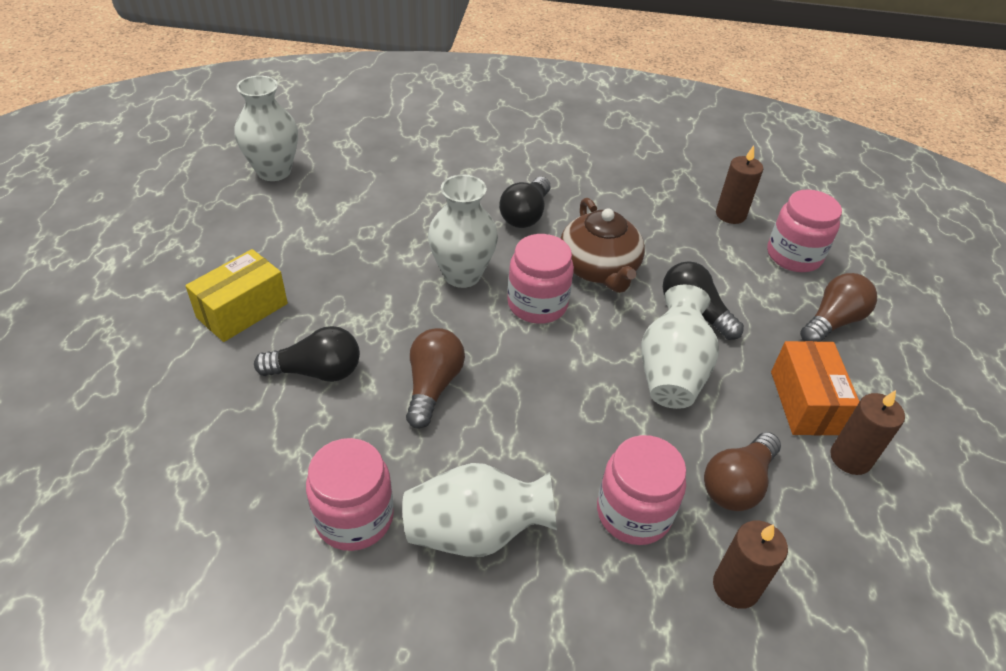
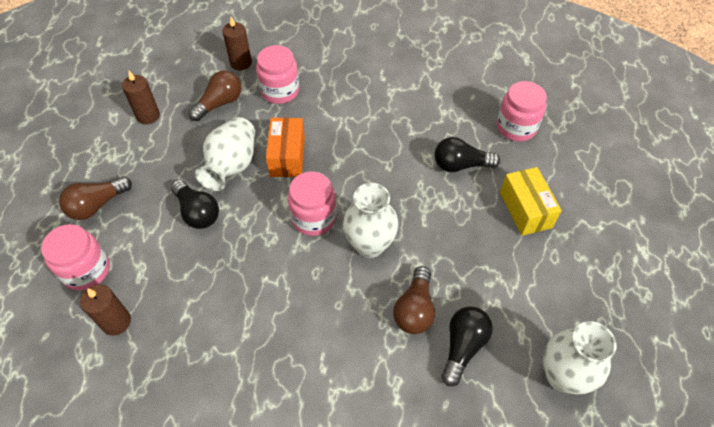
camera: 175 degrees left, 10 degrees up
yellow box [185,249,288,342] -> yellow box turned 60 degrees counterclockwise [500,167,562,236]
pink jar [306,438,394,551] -> pink jar moved to [497,81,547,142]
white vase [402,463,557,557] -> none
brown light bulb [406,328,465,429] -> brown light bulb moved to [393,266,435,334]
black light bulb [499,177,550,228] -> black light bulb moved to [441,307,492,386]
brown teapot [560,198,645,293] -> none
orange box [771,341,860,435] -> orange box moved to [266,118,305,177]

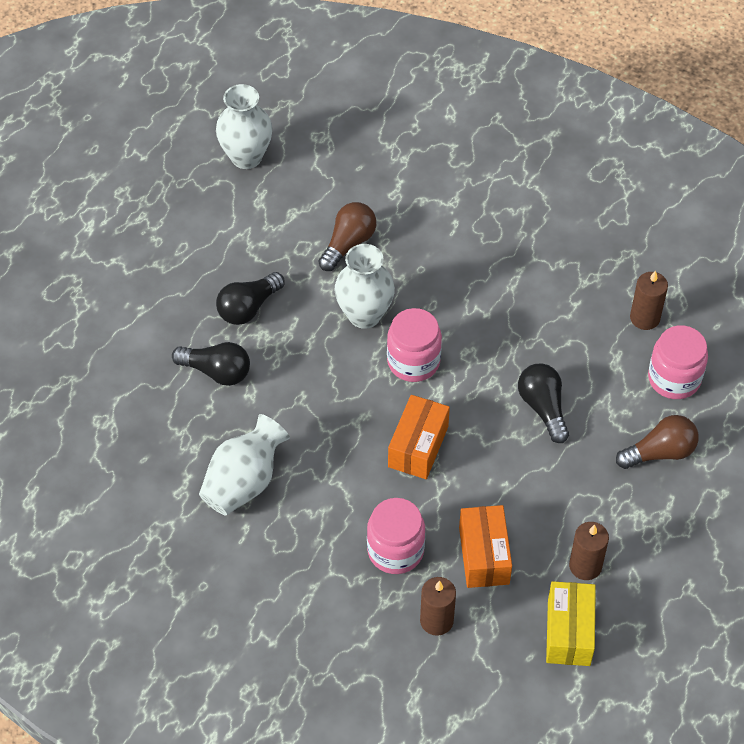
camera: 160 degrees left, 0 degrees up
brown light bulb [188,70,241,121] -> orange box [459,505,512,588]
white vase [195,117,255,191] -> white vase moved to [199,414,290,516]
black light bulb [441,307,492,386] -> black light bulb moved to [216,272,285,325]
pink jar [497,81,547,142] -> none
yellow box [500,167,562,236] -> yellow box moved to [546,581,596,666]

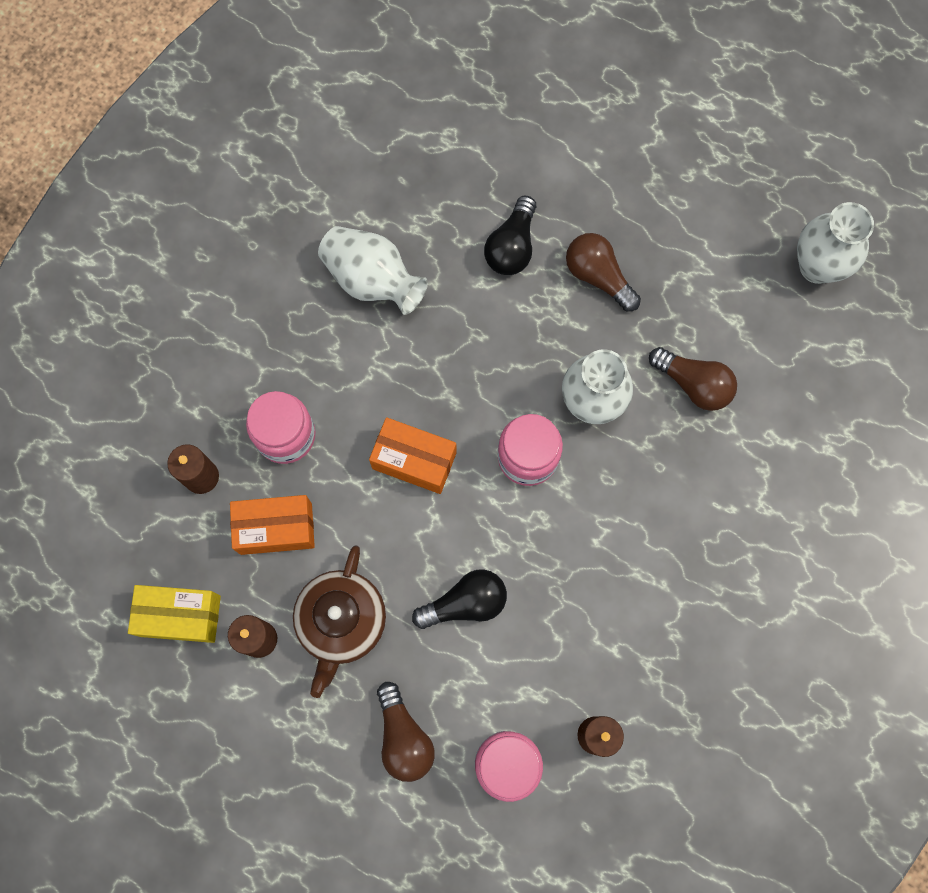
camera: 90 degrees right, 20 degrees up
black light bulb [216,272,285,325] -> brown light bulb [566,233,641,312]
none -> brown teapot [293,545,386,698]

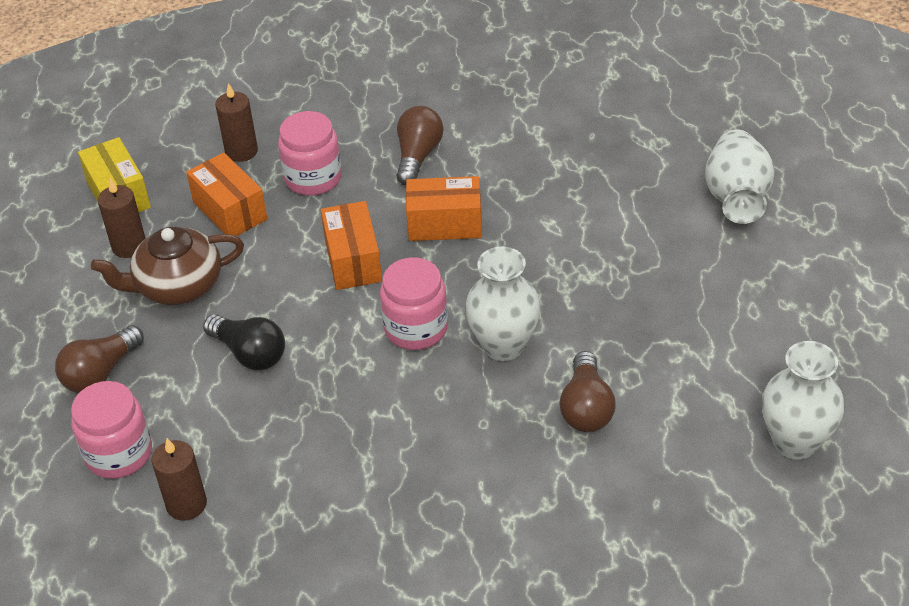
camera: 60 degrees right, 30 degrees down
white vase [318,226,428,315] -> white vase moved to [705,130,775,224]
black light bulb [484,196,536,275] -> none
brown light bulb [566,233,641,312] -> brown light bulb moved to [397,106,443,186]
none -> orange box [406,176,482,241]

